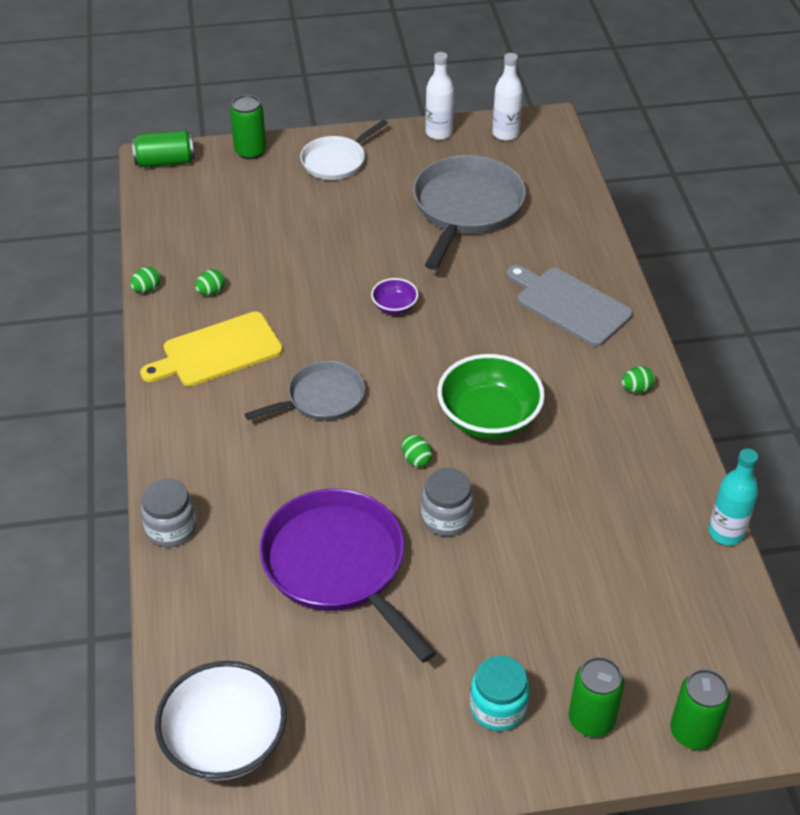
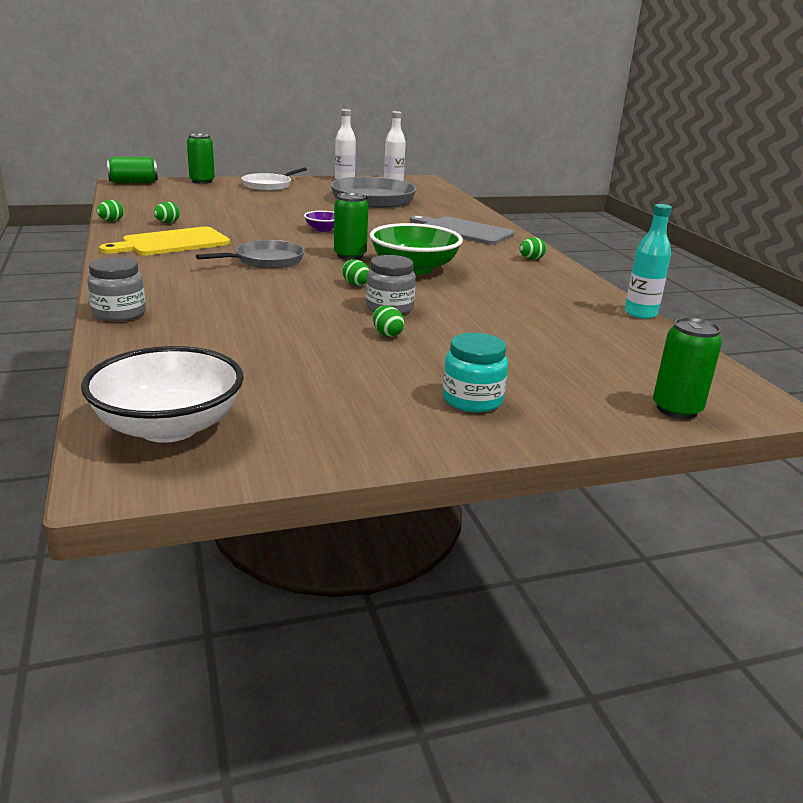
camera: 10 degrees left, 20 degrees down
purple pan [259,489,436,663] -> none
green can [569,657,624,737] -> green can moved to [334,193,368,260]
none -> green egg [373,305,404,337]

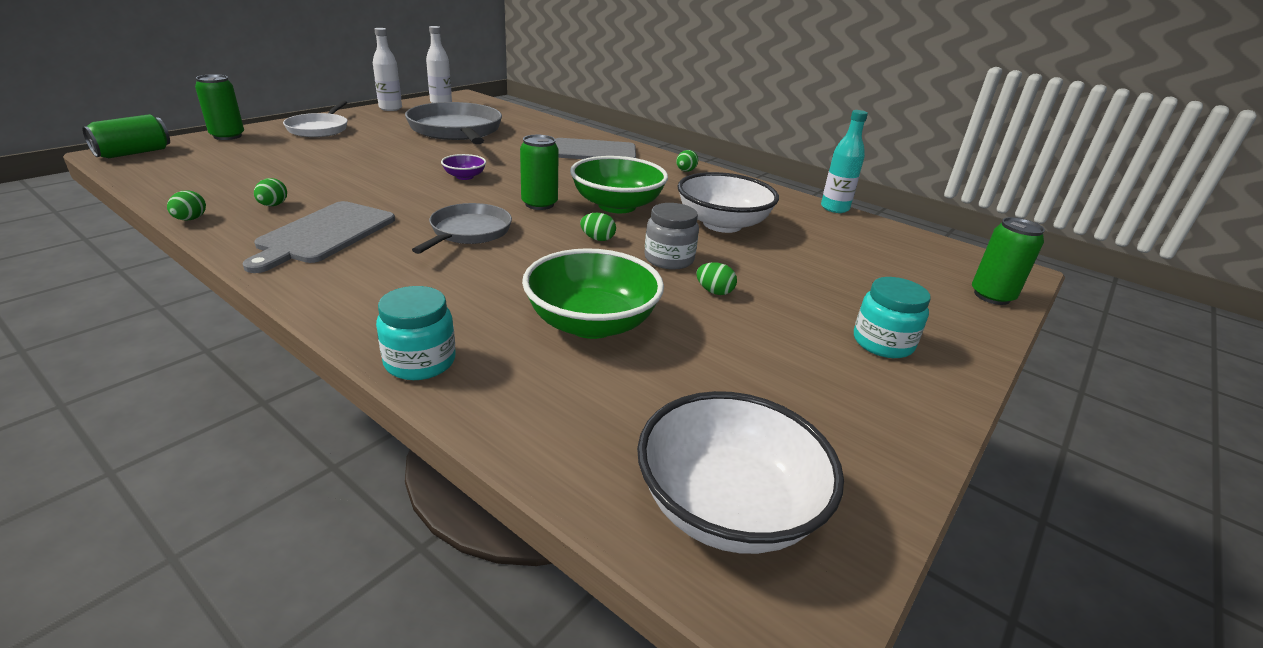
camera: 35 degrees left, 5 degrees up
grey jar [87,257,146,322] -> turquoise jar [376,286,456,380]
yellow cutting board [100,226,230,256] -> grey cutting board [242,201,395,273]
none -> green bowl [522,248,664,339]
none -> white bowl [678,172,779,233]

